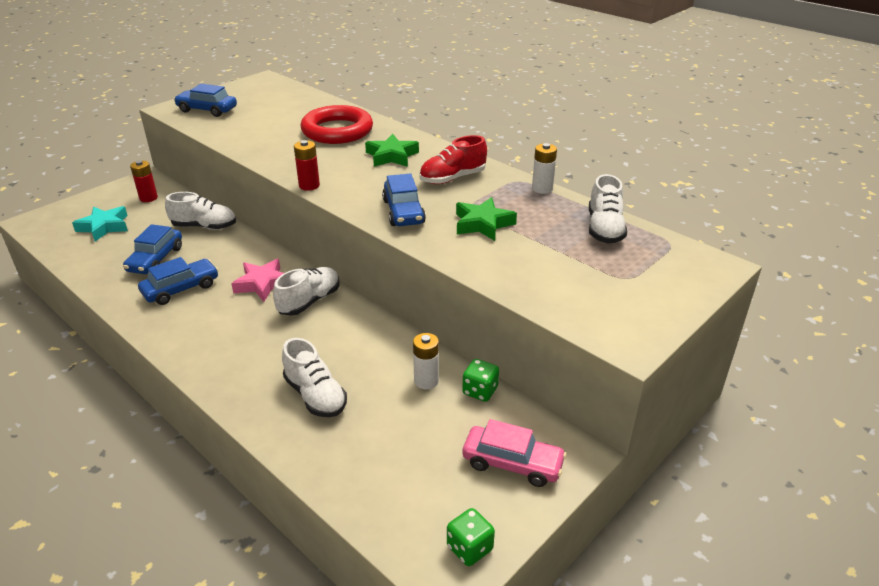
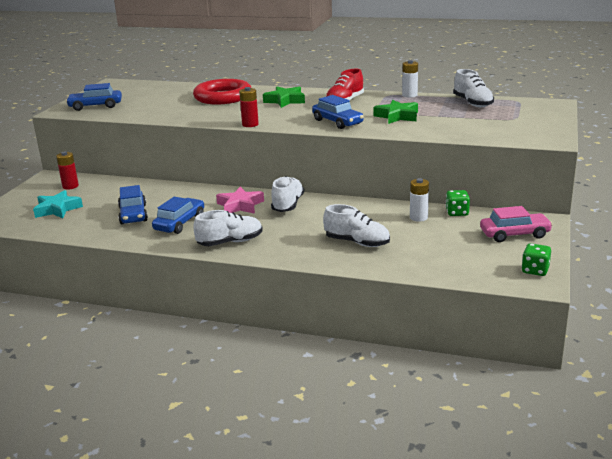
camera: 25 degrees left, 10 degrees down
white shoe [165,192,236,230] -> white shoe moved to [193,210,263,246]

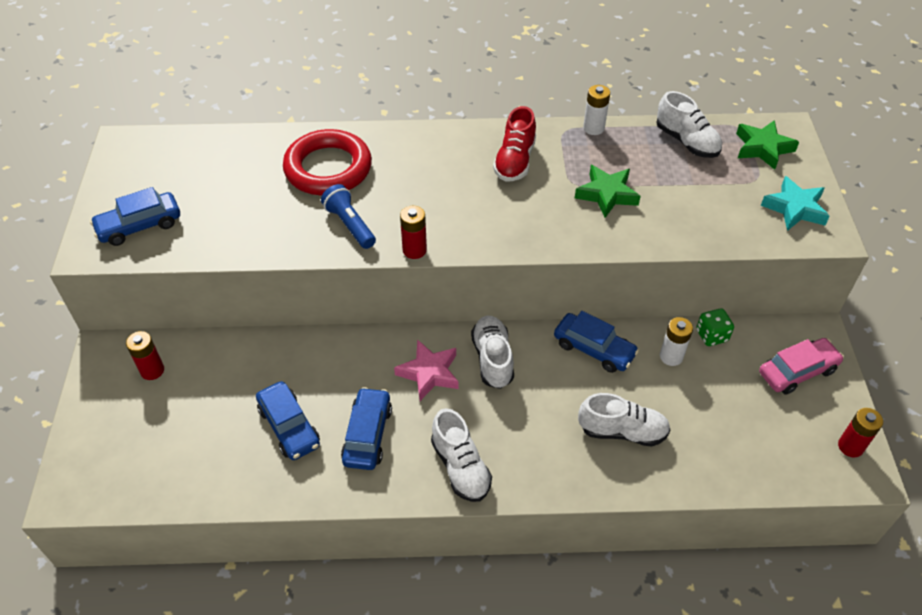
camera: 20 degrees left, 25 degrees up
turquoise star [33,190,83,218] -> turquoise star moved to [761,176,830,231]
white shoe [193,210,263,246] -> white shoe turned 105 degrees clockwise [431,408,492,502]
green star [263,86,305,108] -> green star moved to [736,120,799,170]
blue car [312,95,364,129] -> blue car moved to [554,311,639,373]
green dice [521,243,551,276] -> red battery [838,408,883,458]
none -> blue flashlight [321,184,376,249]

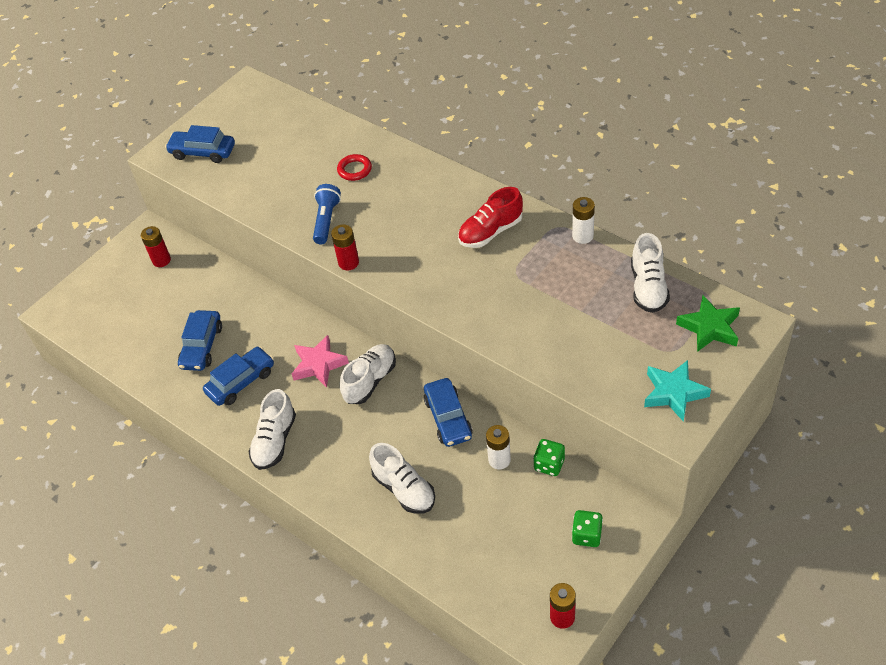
camera: 45 degrees right, 0 degrees up
red ring [283,129,372,195] -> red ring [337,154,372,181], size x0.45
green star [575,165,641,218] -> none
pink car [759,338,844,395] -> green dice [572,510,603,547]

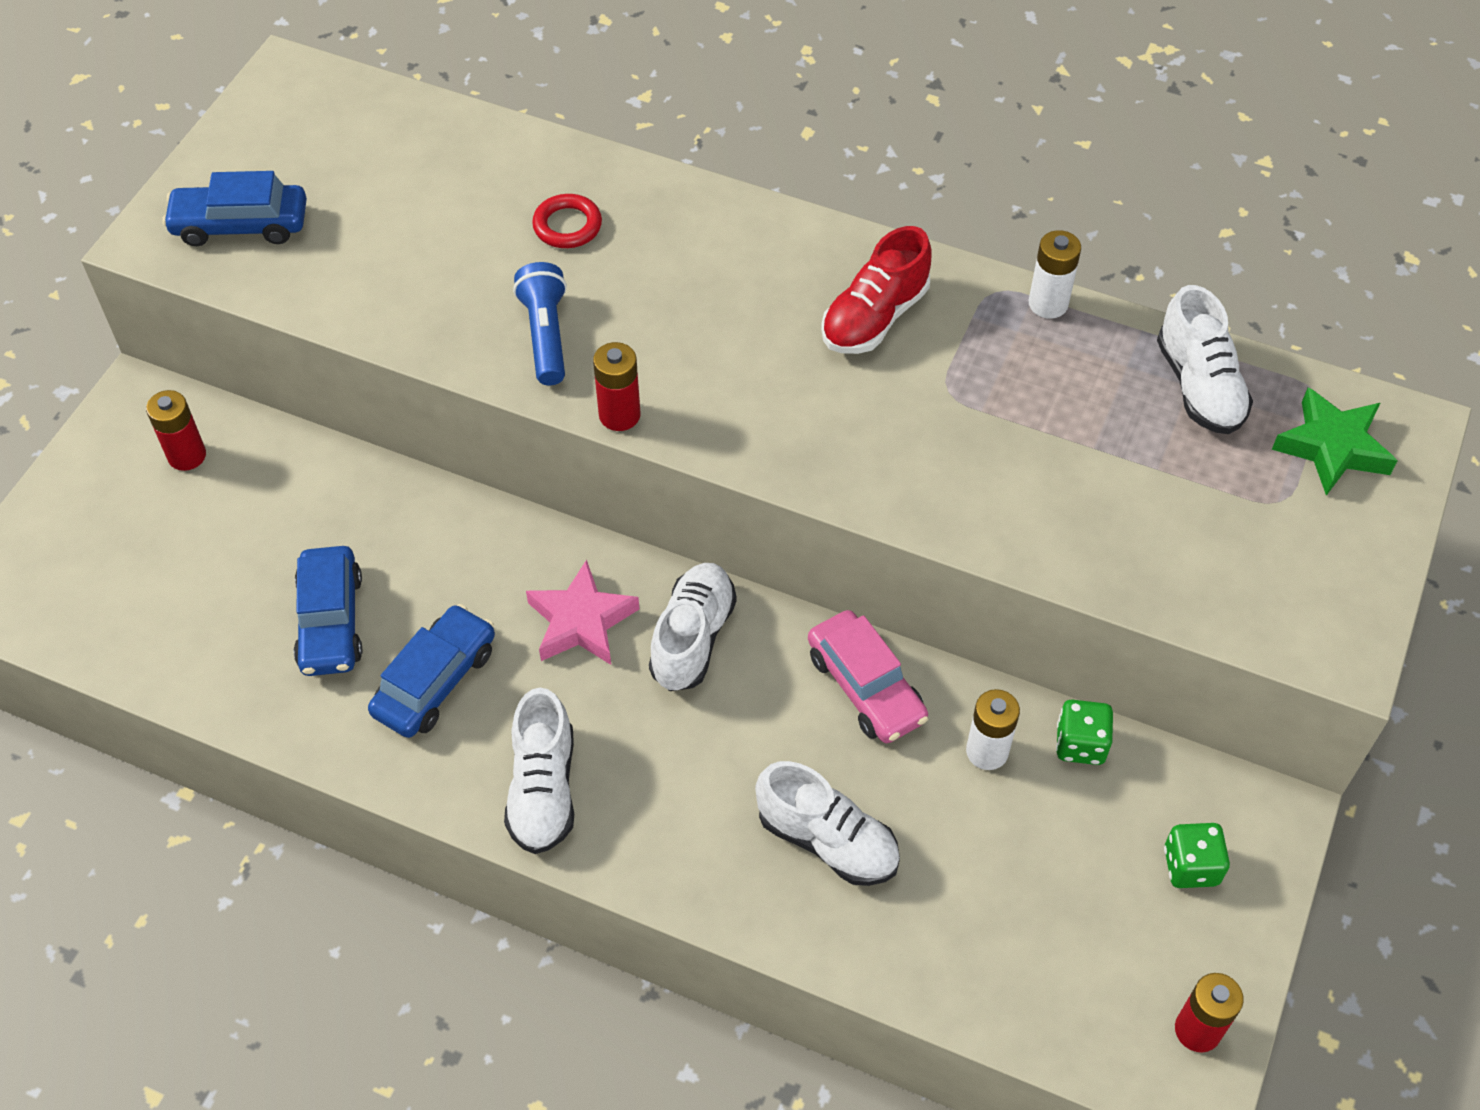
camera: 20 degrees left, 5 degrees up
blue car [424,378,473,447] -> pink car [808,610,929,743]
turquoise star [644,360,711,422] -> none

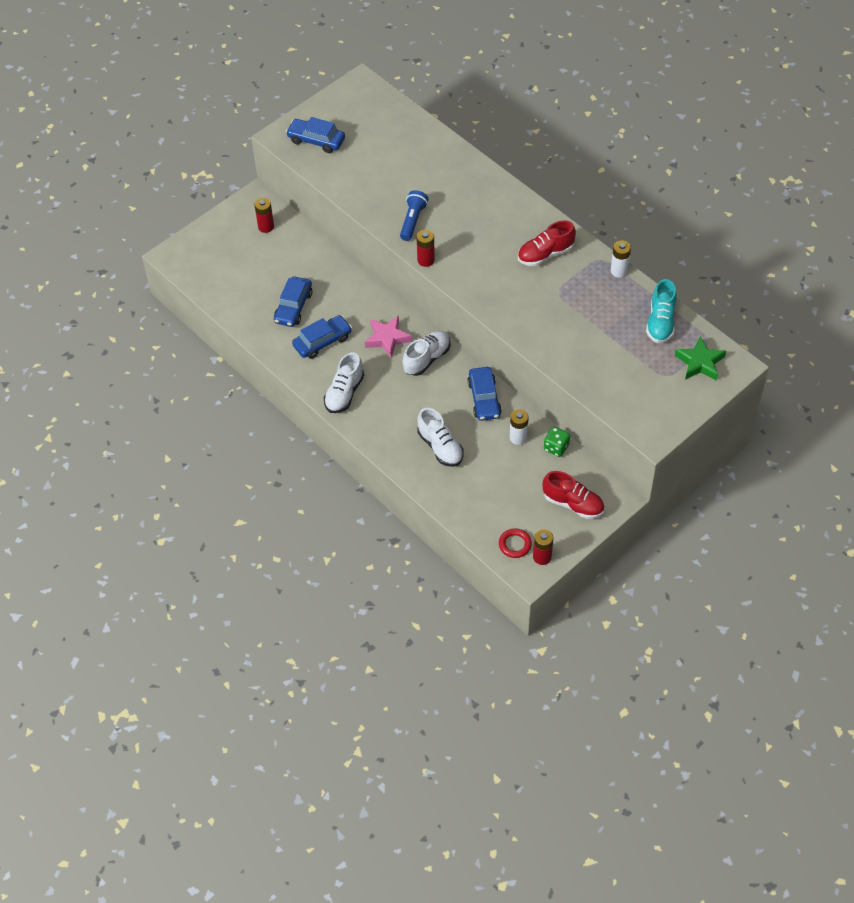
camera: 25 degrees right, 0 degrees up
red ring [532,194,602,248] -> red ring moved to [499,528,532,558]
pink car [808,610,929,743] -> blue car [467,367,502,421]
white shoe [1157,285,1253,434] -> turquoise shoe [646,279,677,343]
green dice [1164,823,1230,888] -> red shoe [542,471,604,519]

